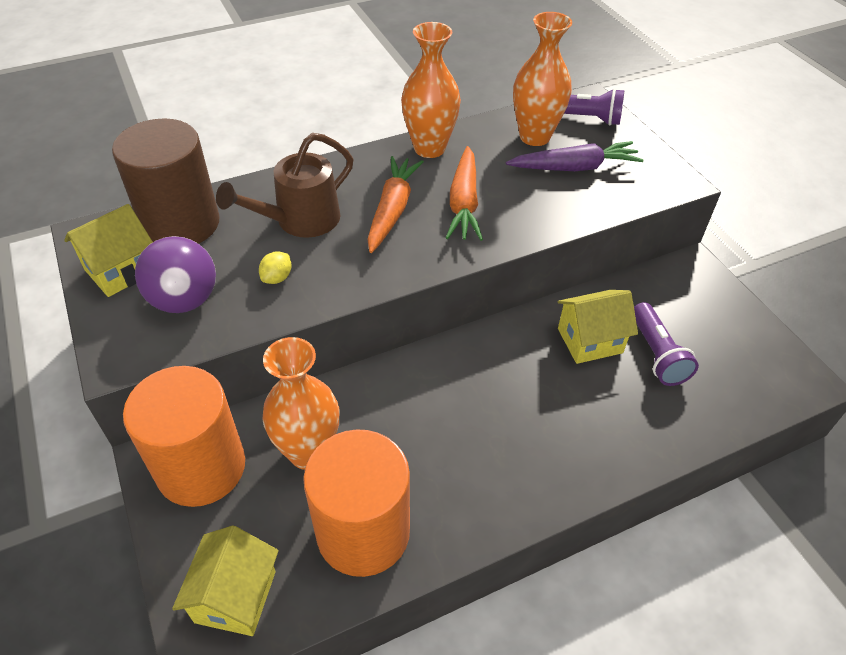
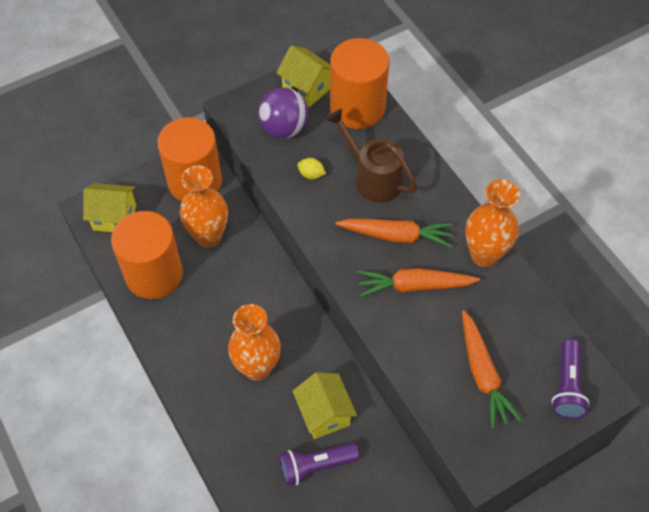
camera: 85 degrees right, 10 degrees up
brown cylinder [112,119,220,244] -> orange cylinder [330,38,389,129]
purple carrot [506,141,644,171] -> orange carrot [462,310,521,429]
orange vase [513,12,572,146] -> orange vase moved to [228,304,281,381]

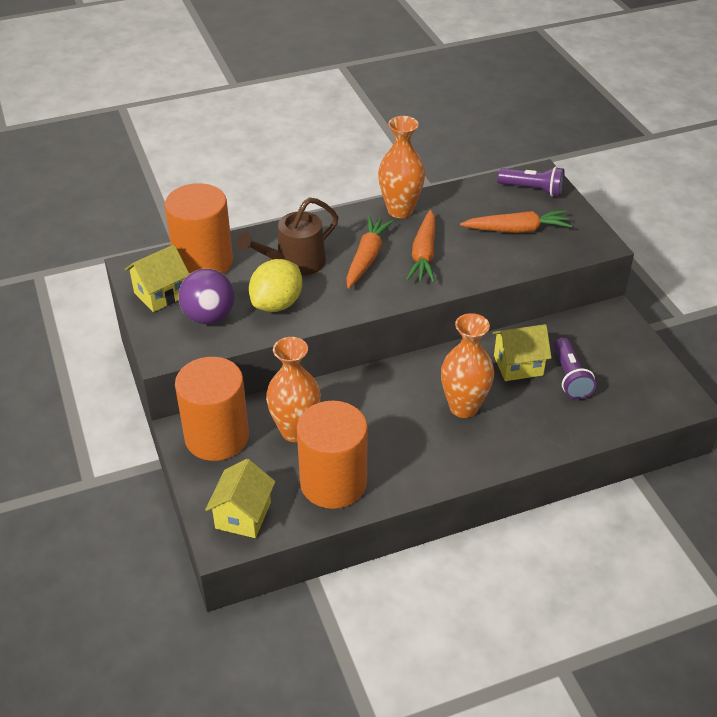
camera: 80 degrees left, 15 degrees down
yellow lemon [297,158,326,179] -> yellow lemon [249,259,302,312], size x2.20

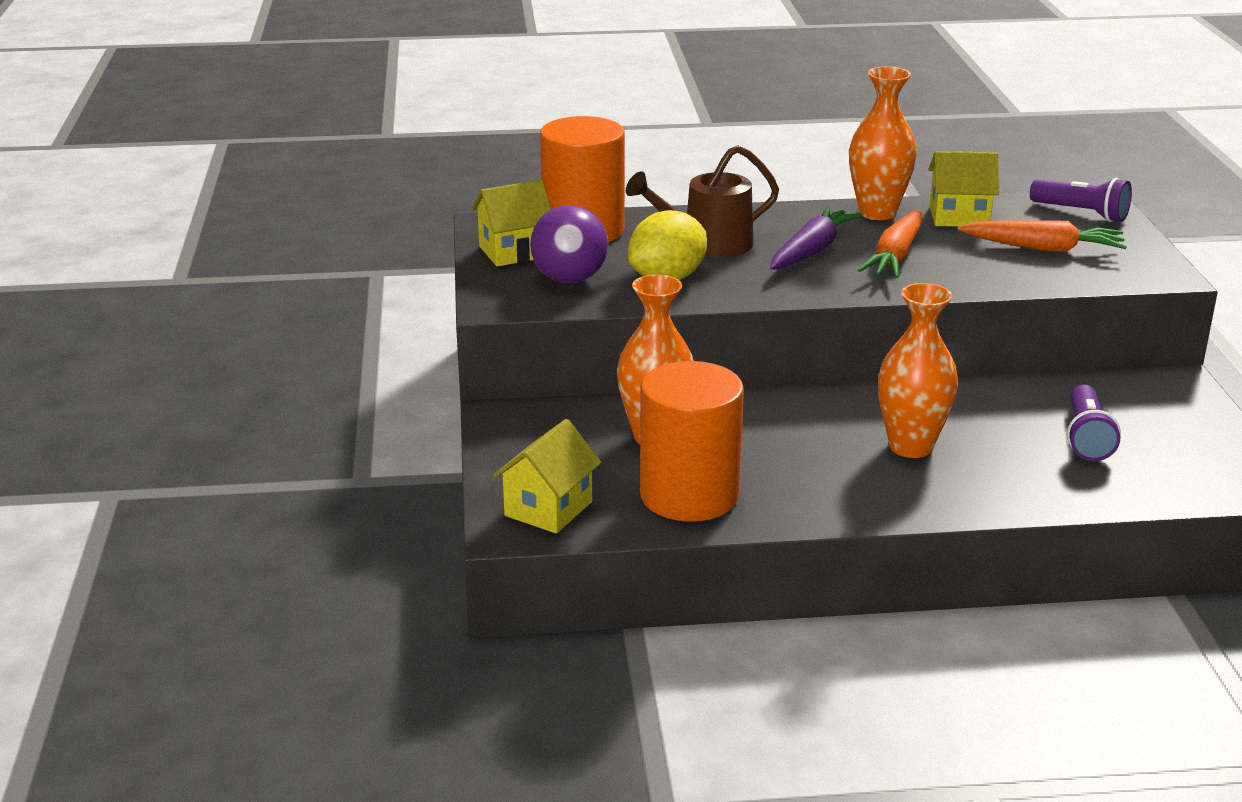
camera: 15 degrees right, 15 degrees down
orange cylinder [175,357,249,461] -> none
orange carrot [346,216,394,288] -> purple carrot [770,206,862,270]
yellow house [492,324,552,381] -> yellow house moved to [929,151,999,227]

